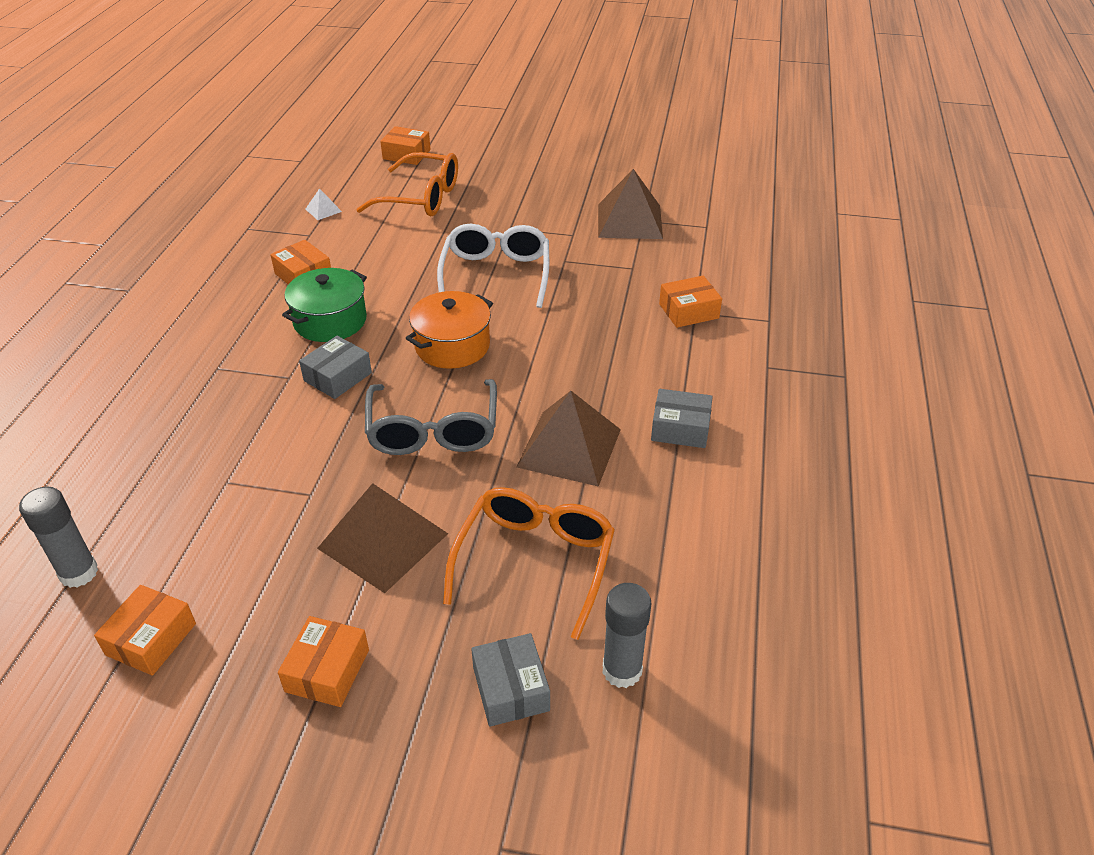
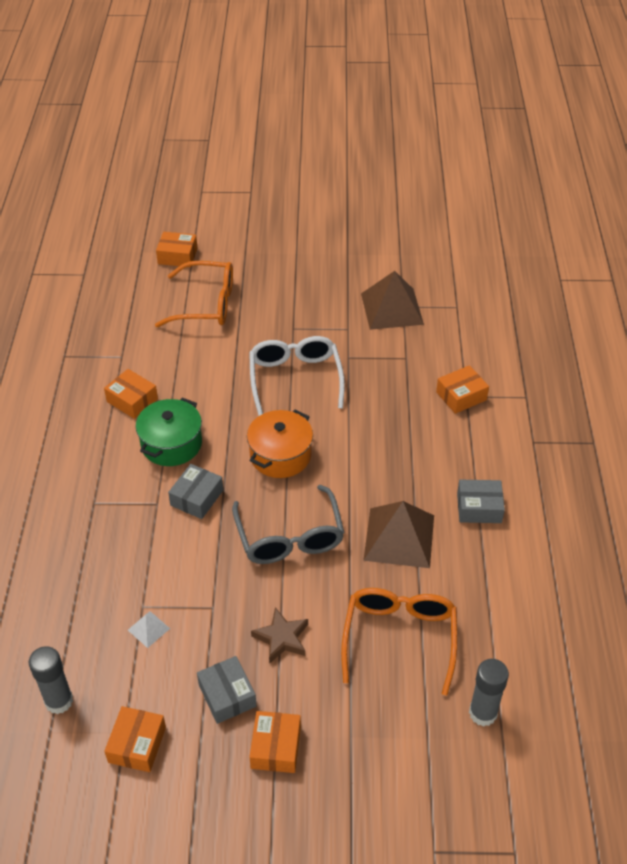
camera: 10 degrees left, 5 degrees up
white pyramid [306,188,342,220] -> white pyramid moved to [128,611,170,648]
brown pyramid [317,483,448,593] -> brown star [251,607,308,664]
grey box [471,633,550,727] -> grey box moved to [197,656,256,724]

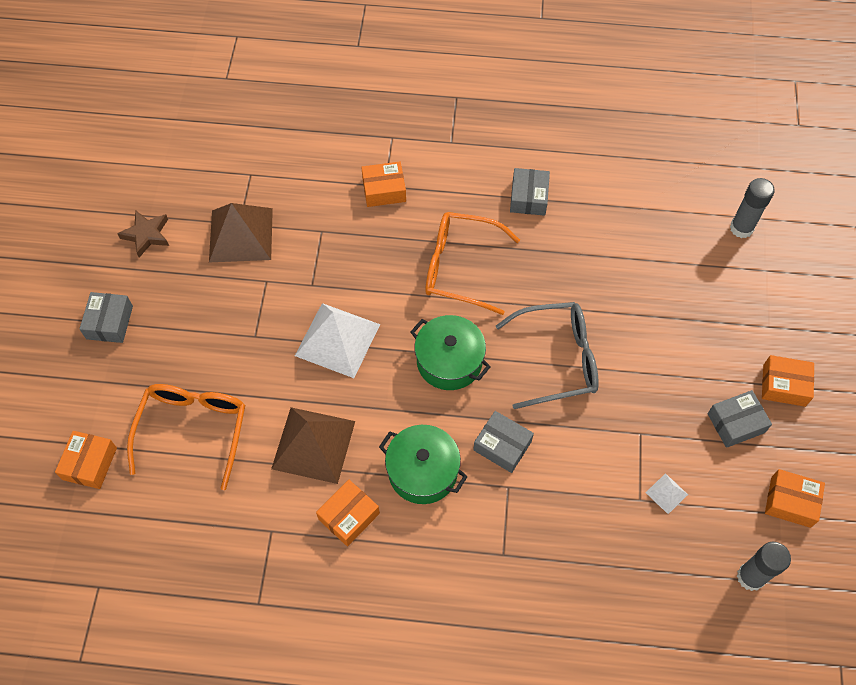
camera: 85 degrees left, 15 degrees up
orange pot [247,409,313,478] -> green pot [410,315,491,390]
white glasses [249,336,345,416] -> white pyramid [295,303,380,378]
brown star [251,607,308,664] -> brown star moved to [117,211,169,257]
orange glasses [341,588,457,696] -> orange glasses moved to [425,212,520,315]
brown pyramid [363,501,434,568] -> brown pyramid moved to [271,407,355,484]
orange box [436,365,489,414] -> orange box turned 75 degrees counterclockwise [361,162,406,207]
none -> grey box [80,292,133,343]

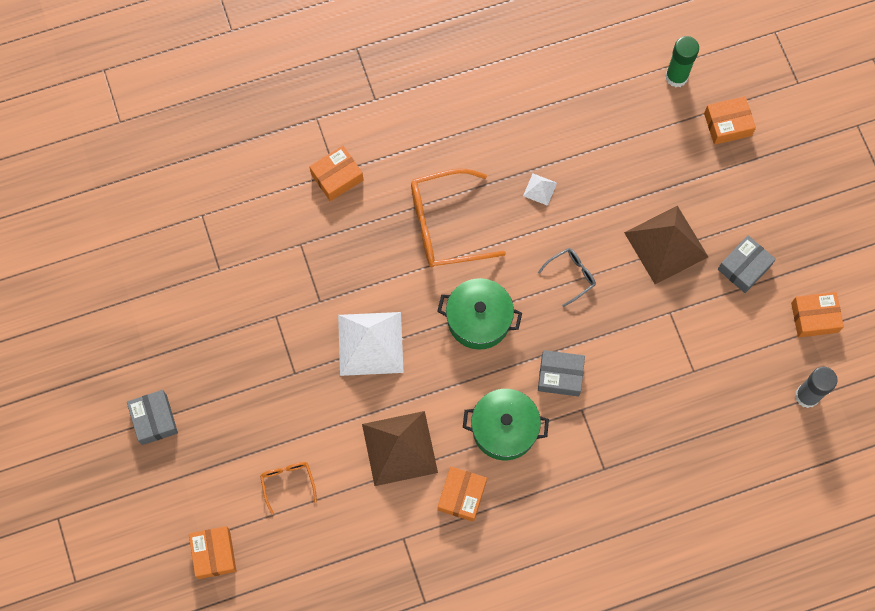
camera: 25 degrees left, 10 degrees up
brown star [117,211,169,257] -> none
orange glasses [127,384,245,490] -> orange glasses [260,462,317,515], size x0.50
brown pyramid [209,203,273,262] -> brown pyramid moved to [624,206,708,284]
grey glasses [496,302,599,409] -> grey glasses [538,248,596,307], size x0.50
grey box [510,168,550,216] -> none
white pyramid [646,473,688,514] -> white pyramid moved to [523,174,557,206]
grey glue stick [730,178,775,238] -> green glue stick [665,36,699,87]
orange box [762,355,814,407] -> orange box moved to [704,96,756,145]

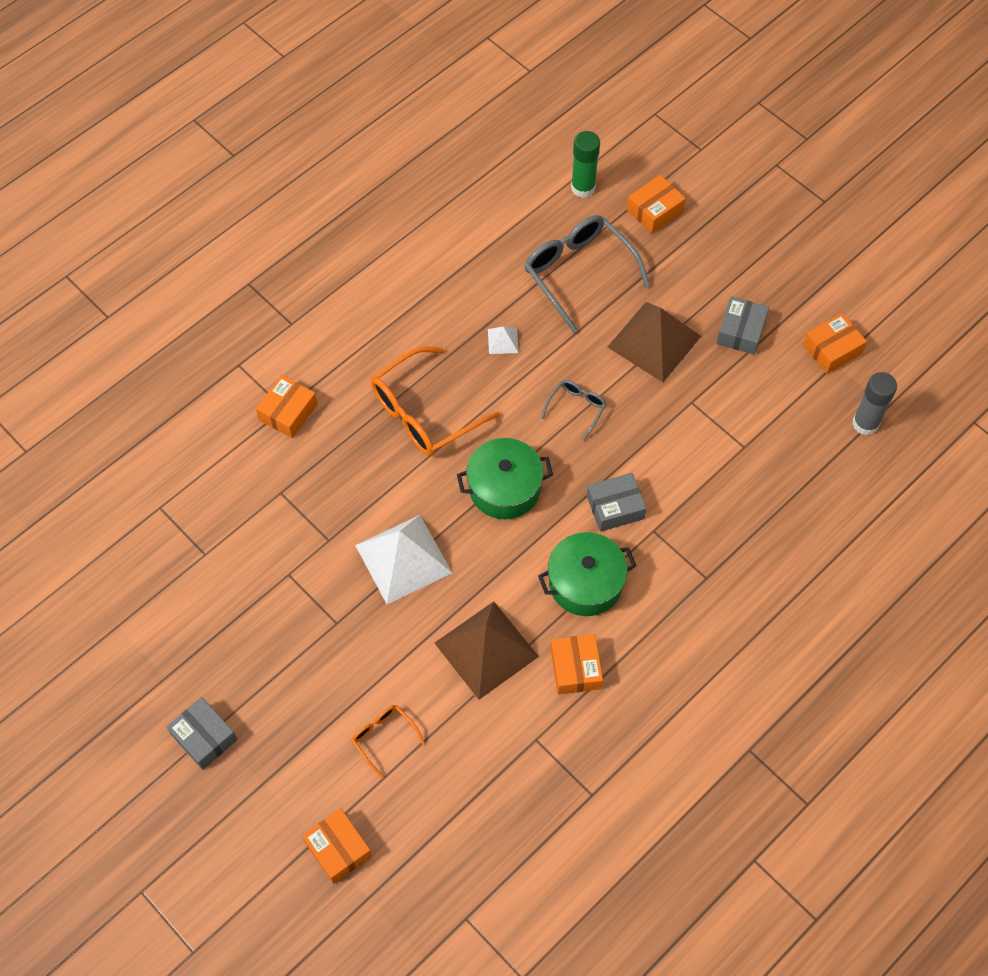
camera: 25 degrees left, 10 degrees down
none -> grey glasses [524,215,650,333]

